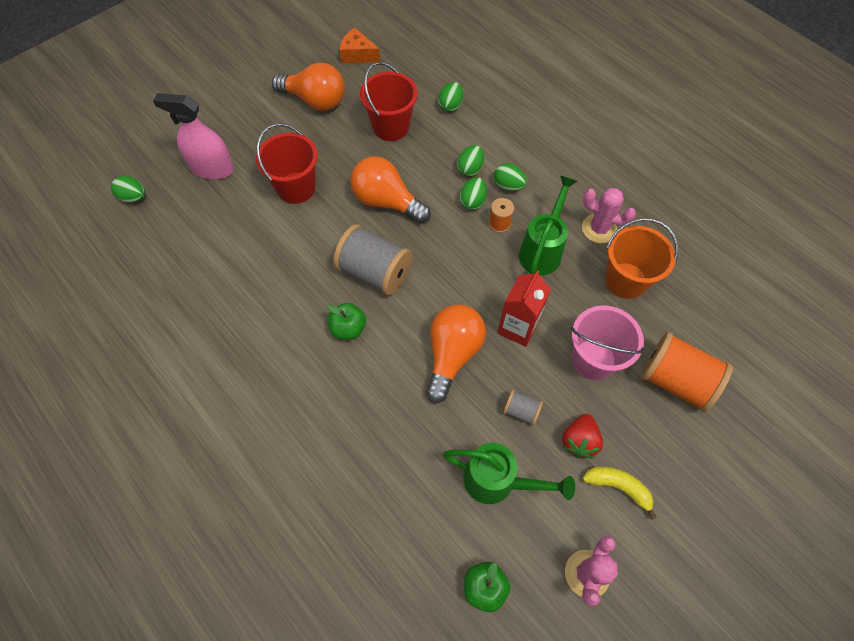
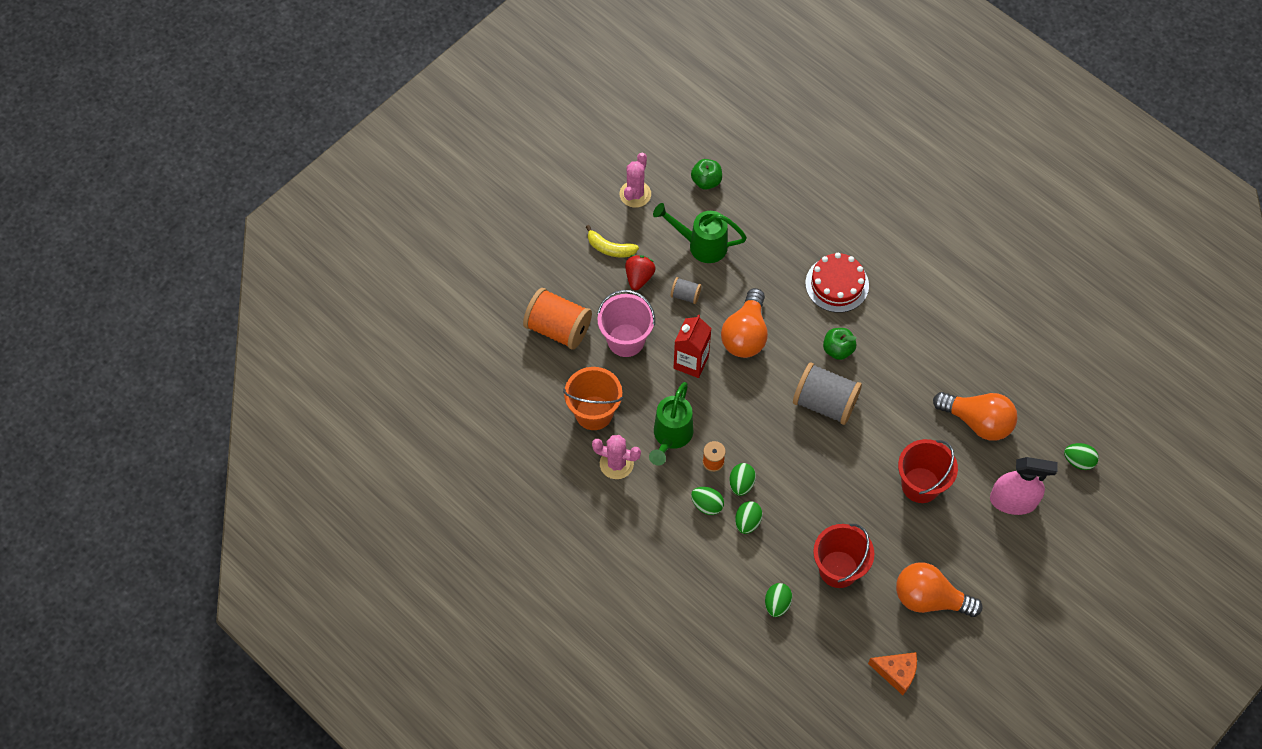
camera: 175 degrees right, 0 degrees up
orange light bulb [350,156,431,224] -> orange light bulb moved to [933,392,1017,441]
none -> red cake [805,253,869,313]

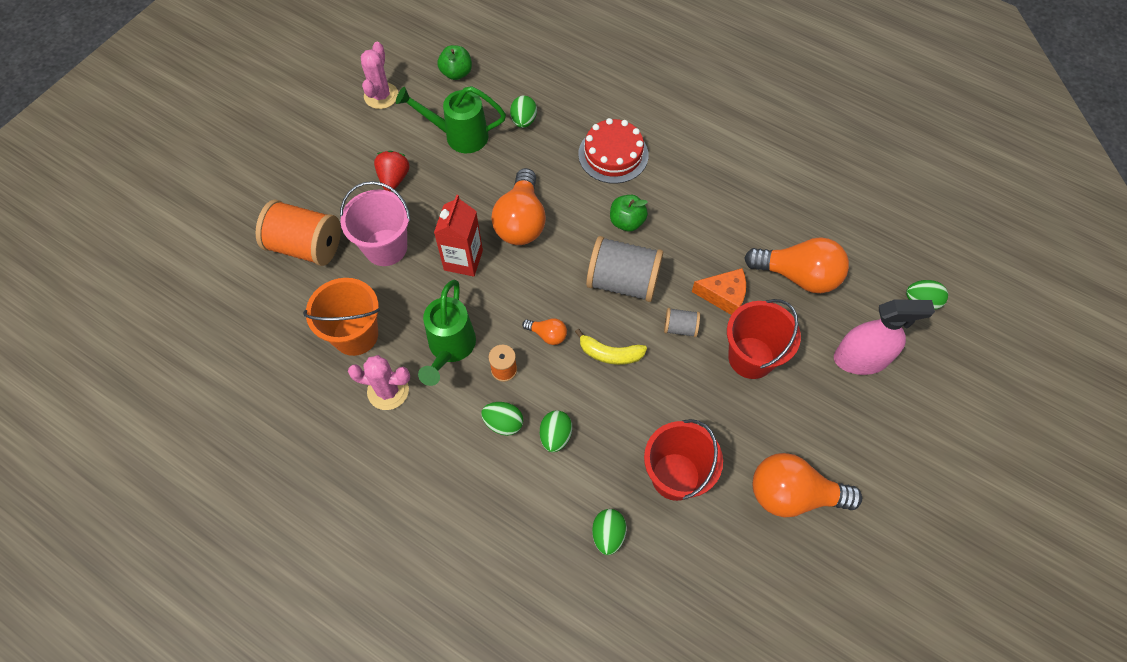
camera: 10 degrees left, 0 degrees up
yellow banana [586,225,639,257] -> yellow banana moved to [575,329,647,365]
grey spool [671,277,702,304] -> grey spool moved to [664,308,700,337]
green egg [729,463,756,496] -> green egg moved to [510,96,537,128]
orange cheese [868,652,917,695] -> orange cheese moved to [692,268,746,315]
none -> orange light bulb [522,318,567,345]

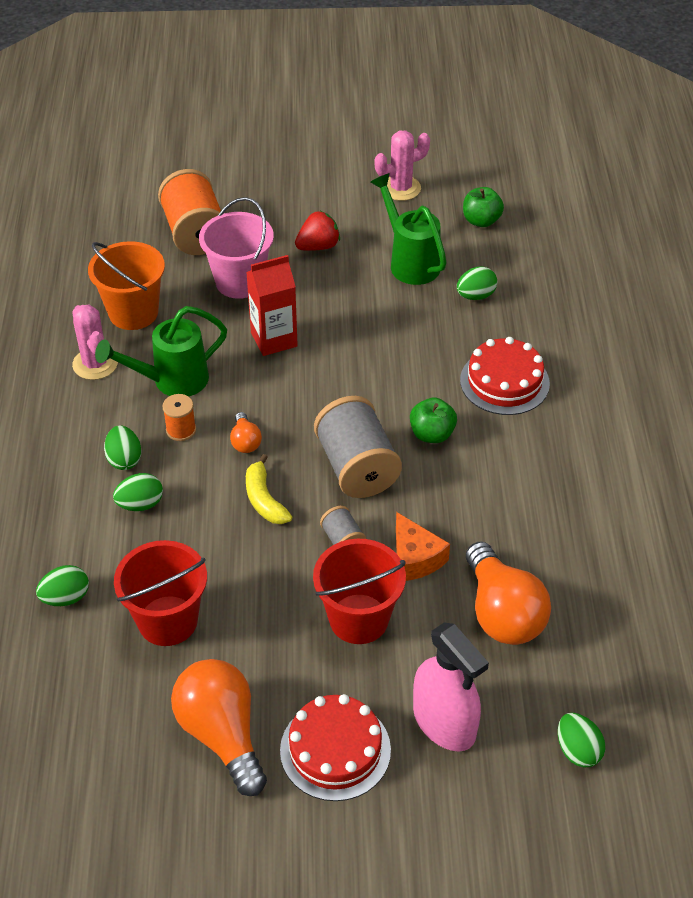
camera: 55 degrees right, 15 degrees down
orange light bulb [491,168,546,245] -> none
none -> red cake [280,694,391,801]

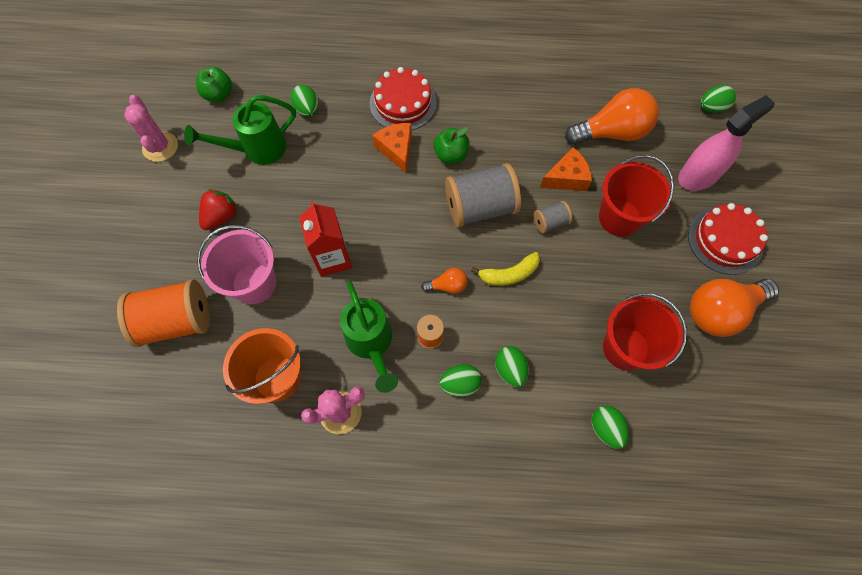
camera: 85 degrees left, 20 degrees up
red strawberry [295,211,340,251] -> red strawberry turned 60 degrees clockwise [199,189,238,230]
none -> orange cheese [372,123,412,174]

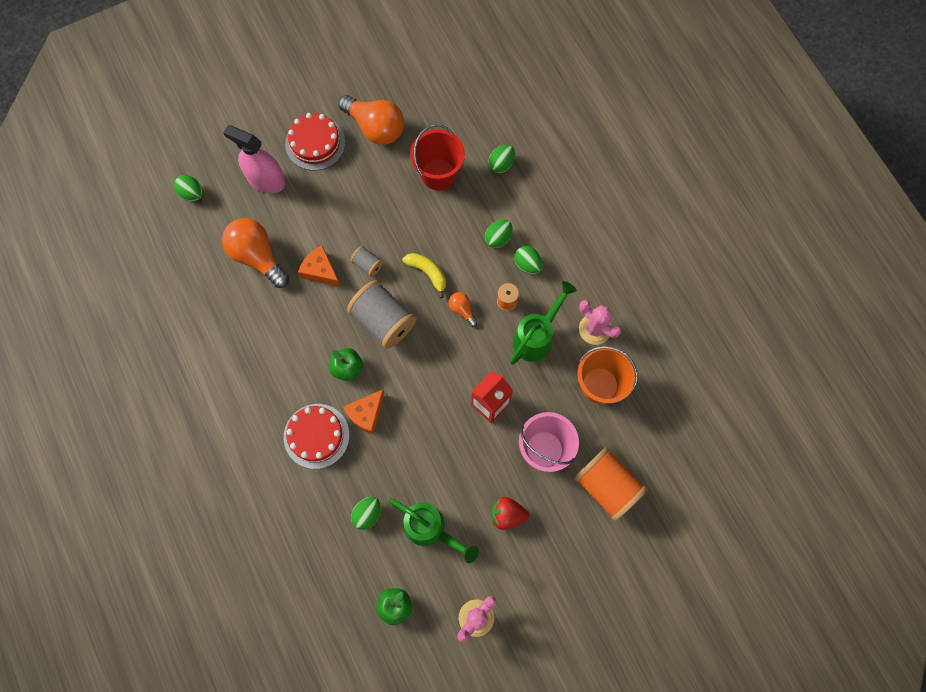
camera: 120 degrees left, 5 degrees up
red bucket [599,155,674,237] -> none

